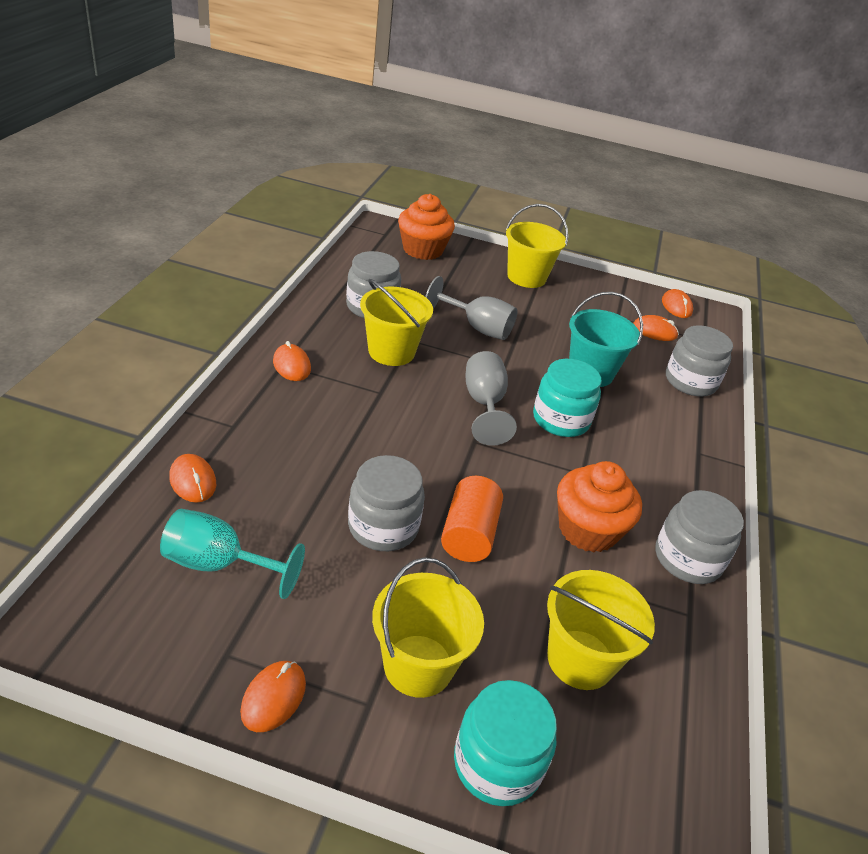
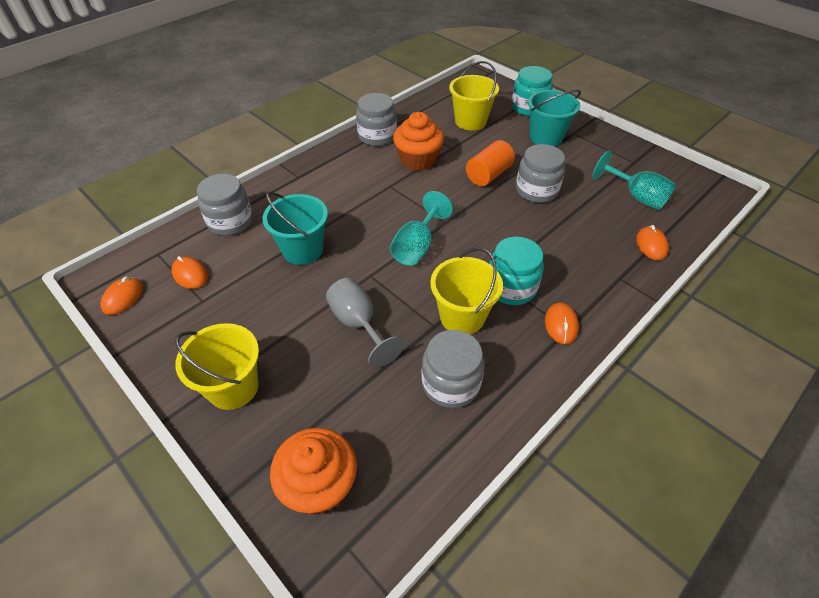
camera: 145 degrees left, 10 degrees up
orange mouse [240,661,306,732] -> none
yellow bucket [372,557,484,698] -> turquoise bucket [528,90,581,147]
grey goblet [465,351,517,446] -> turquoise goblet [390,191,453,266]
turquoise jar [533,359,601,437] -> turquoise jar moved to [489,237,544,305]

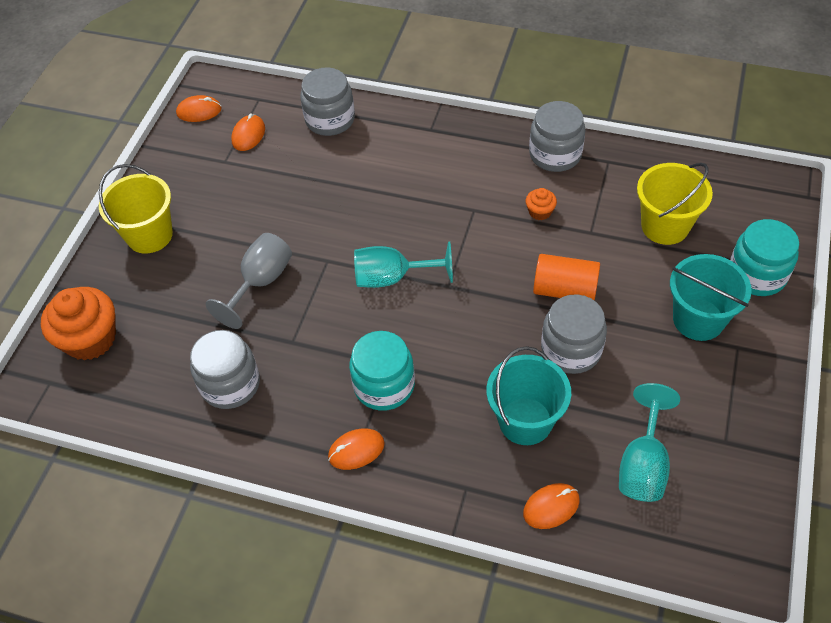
camera: 65 degrees right, 5 degrees up
turquoise bucket [262,192,328,265] -> turquoise bucket moved to [486,346,571,445]
orange cupcake [393,112,444,171] -> orange cupcake [526,188,557,220], size x0.46
yellow bucket [430,247,503,334] -> none

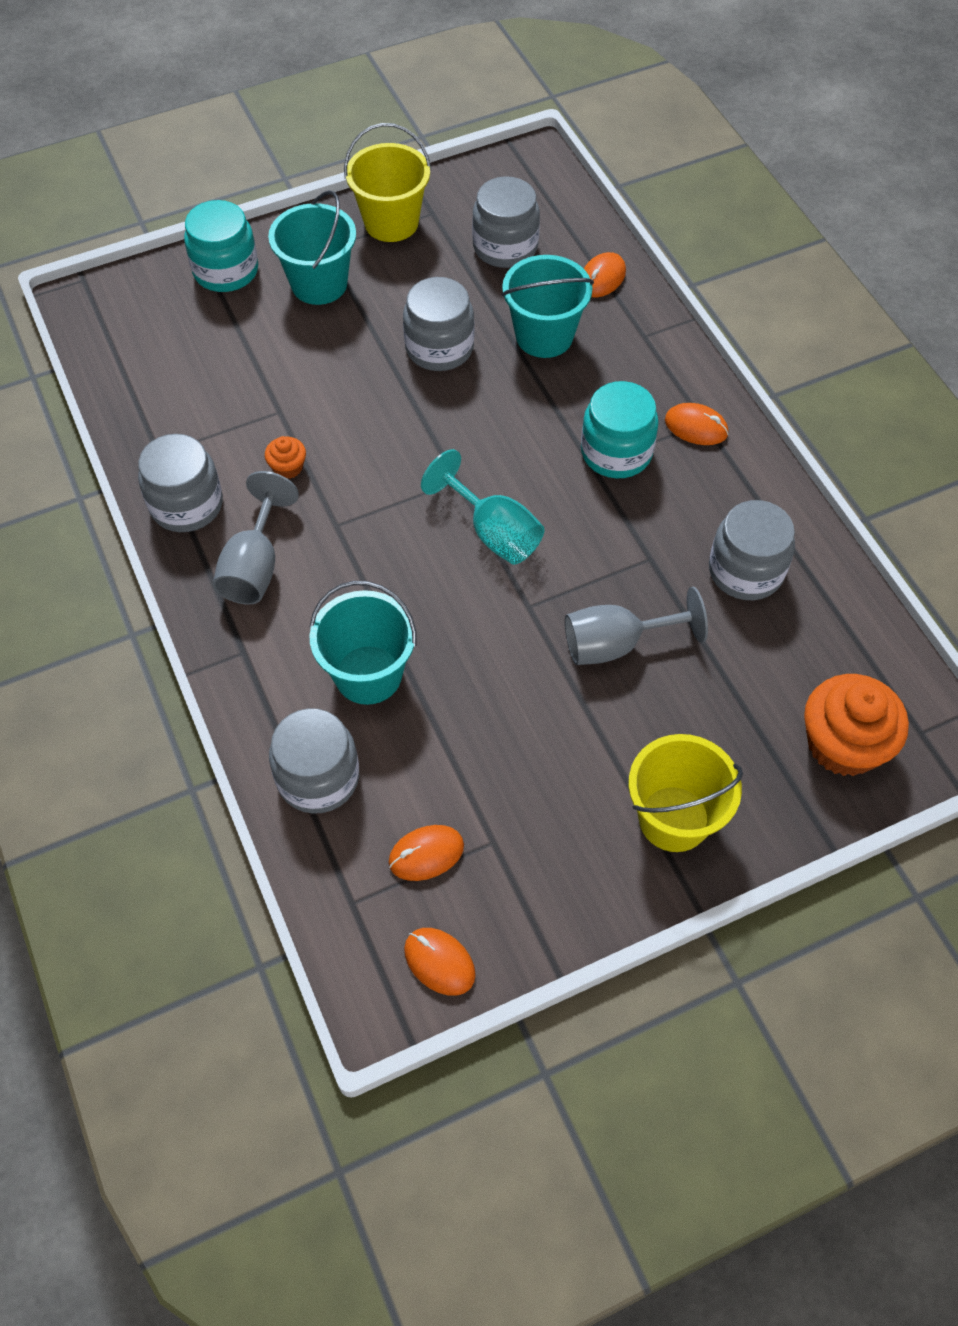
camera: 135 degrees left, 5 degrees up
orange mouse [523,483,580,529] -> orange mouse turned 75 degrees counterclockwise [584,252,626,297]
orange cylinder [533,254,600,301] -> none
turquoise goblet [619,383,680,502] -> grey jar [472,176,540,268]
yellow bucket [637,163,713,245] -> yellow bucket moved to [344,123,431,242]
none -> grey goblet [213,471,299,605]
none -> turquoise bucket [309,581,417,705]

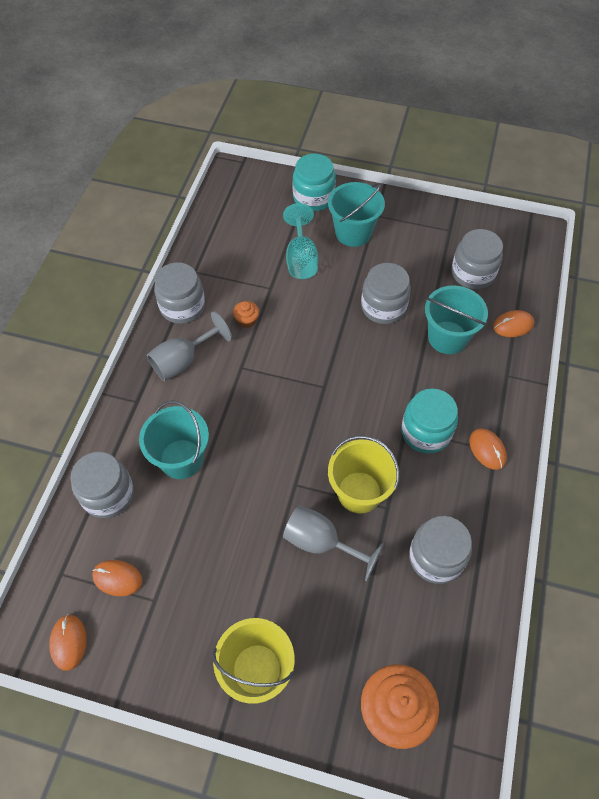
camera: 40 degrees right, 0 degrees up
yellow bucket [344,123,431,242] -> yellow bucket moved to [328,435,400,514]
turquoise goblet [421,449,545,565] -> turquoise goblet moved to [283,203,318,279]

